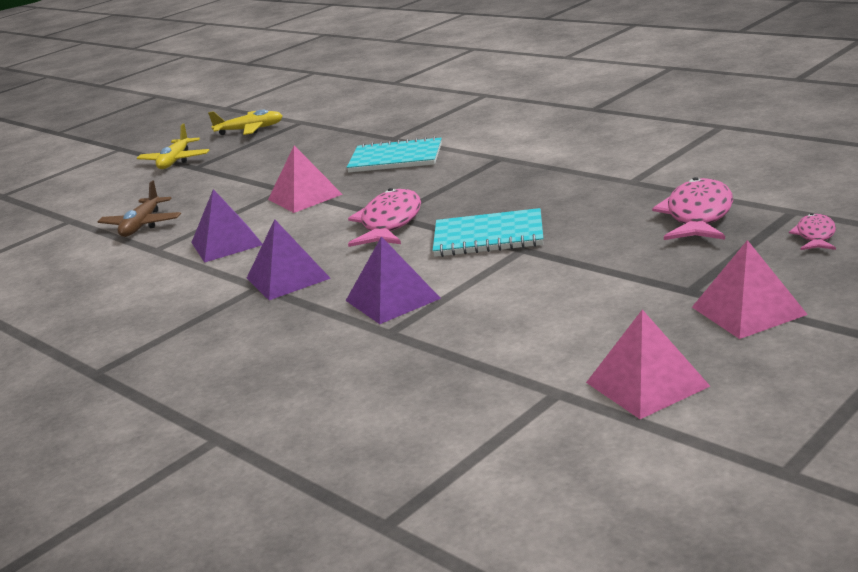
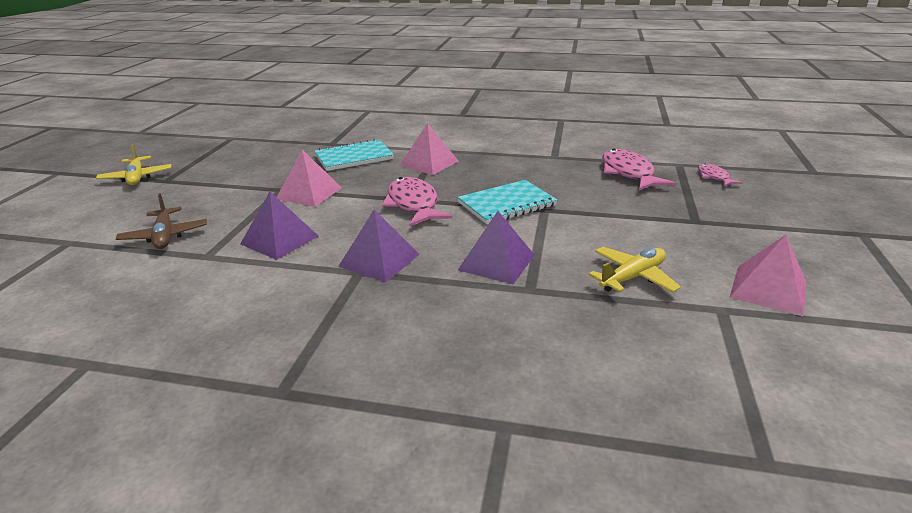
camera: 35 degrees left, 5 degrees up
yellow plane [208,110,283,135] -> yellow plane moved to [589,247,681,292]
pink pyramid [692,240,808,339] -> pink pyramid moved to [399,123,458,175]

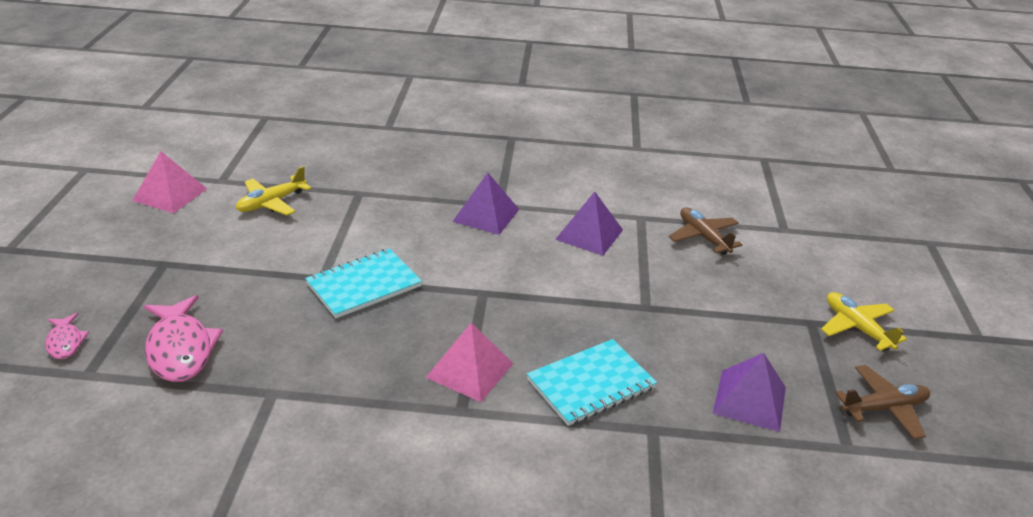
camera: 170 degrees right, 5 degrees up
pink pyramid [277,150,342,207] -> none
pink fish [382,177,452,227] -> none
purple pyramid [458,211,534,284] -> purple pyramid moved to [713,353,786,432]
none -> brown plane [835,365,930,440]

